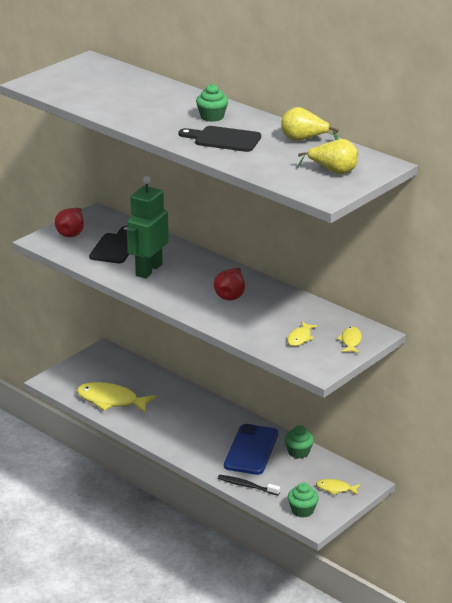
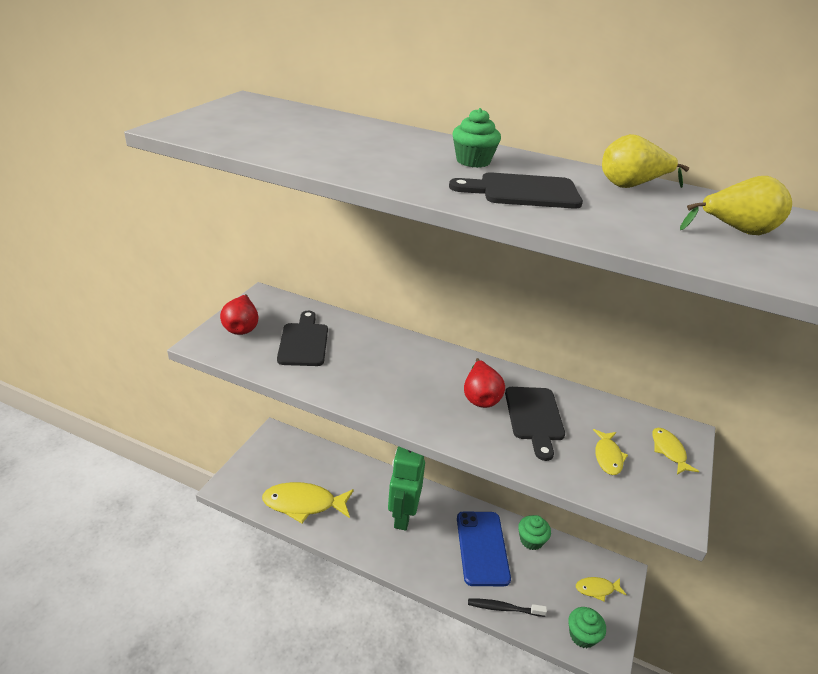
camera: 20 degrees left, 5 degrees up
green robot [127,176,169,278] -> green robot moved to [388,446,425,531]
none -> black cutting board [505,387,565,461]

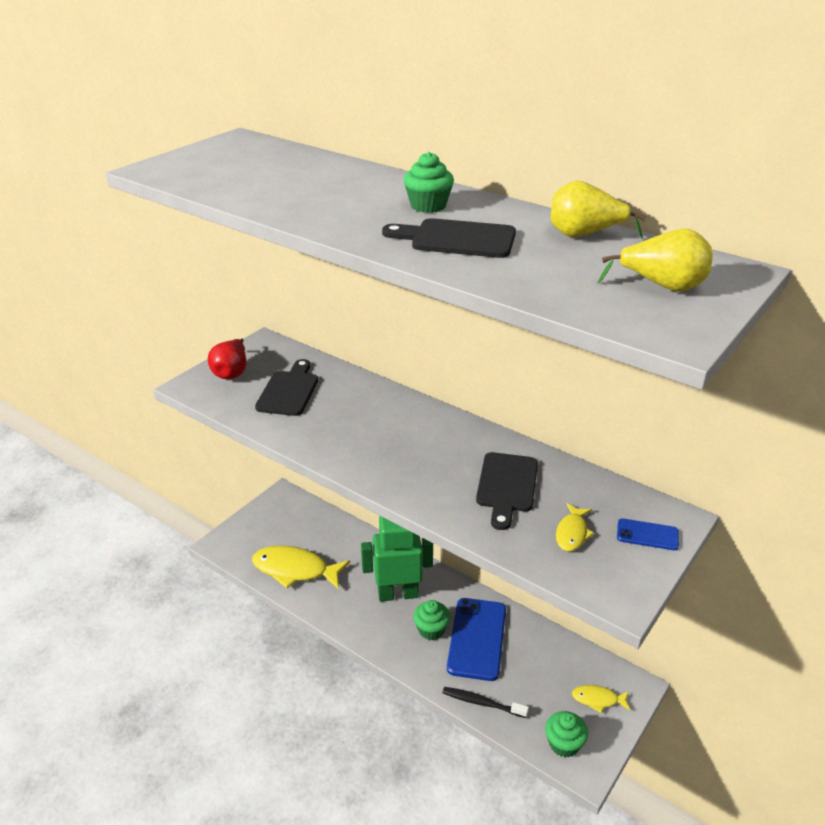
camera: 15 degrees right, 0 degrees up
green robot [388,446,425,531] -> green robot turned 60 degrees clockwise [361,515,433,602]
red pear [464,358,505,408] -> none
green cupcake [518,515,551,550] -> green cupcake moved to [413,600,451,640]
yellow fish [652,428,699,475] -> blue phone [617,518,679,550]

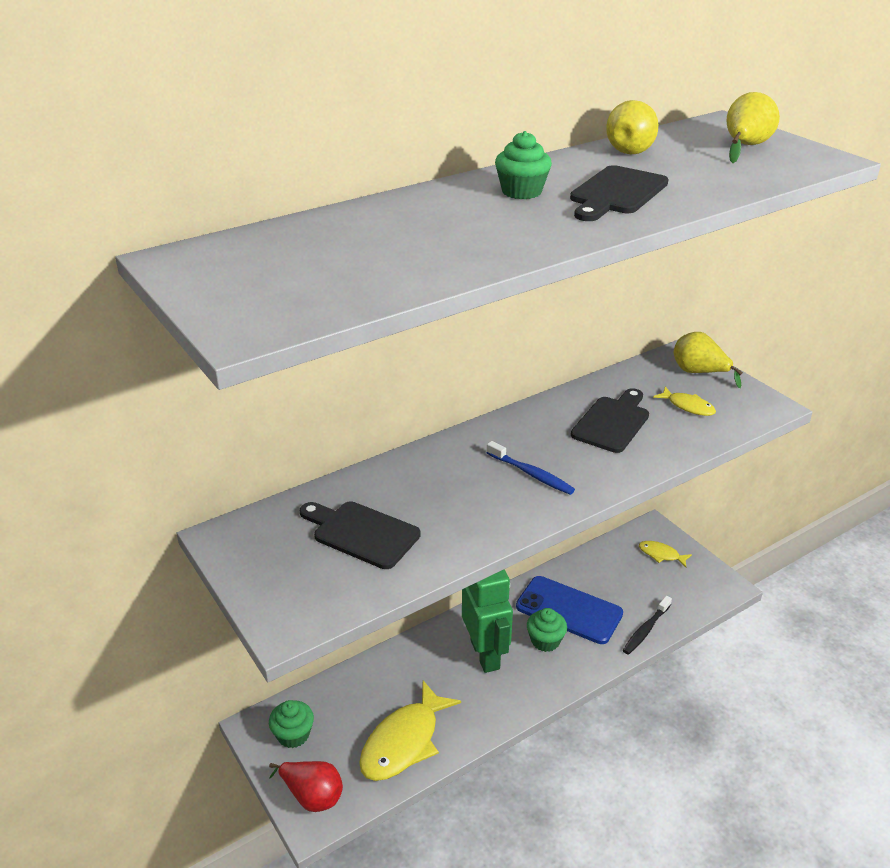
camera: 70 degrees left, 0 degrees up
red pear [208,339,246,379] -> red pear moved to [269,761,343,812]
green robot [361,515,433,602] -> green robot turned 150 degrees clockwise [462,569,513,673]
black cutting board [476,452,538,530] -> black cutting board turned 90 degrees counterclockwise [571,388,649,453]
green cupcake [545,711,588,757] -> green cupcake moved to [269,700,314,748]
yellow fish [572,685,631,713] -> yellow fish turned 90 degrees clockwise [639,541,692,567]
blue phone [617,518,679,550] -> yellow pear [674,332,743,388]
none -> blue toothbrush [486,441,575,495]

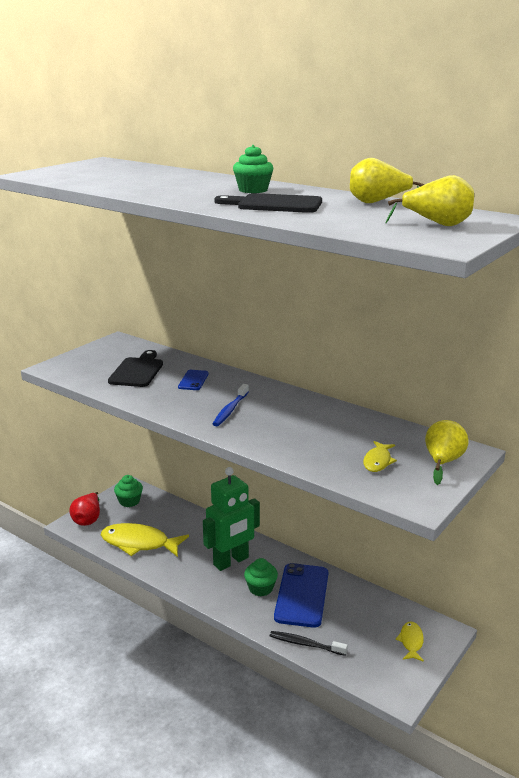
camera: 70 degrees right, 10 degrees down
black cutting board [571,388,649,453] -> none
none -> blue phone [178,370,209,390]

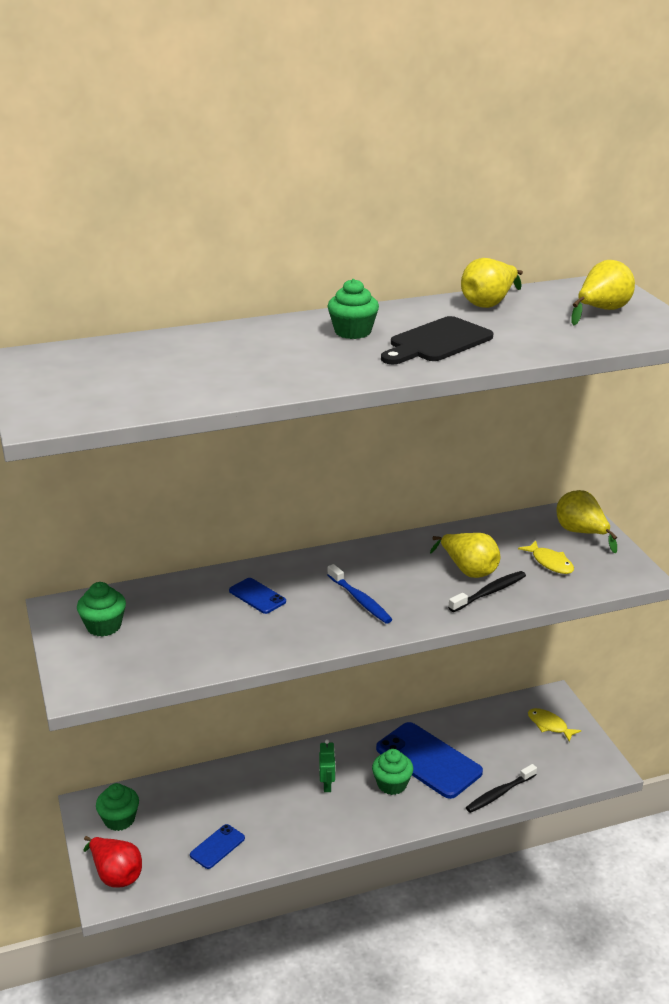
camera: 55 degrees left, 5 degrees up
yellow fish [101,523,189,557] -> blue phone [190,824,245,869]
black cutting board [108,350,163,387] -> none
green robot [203,467,260,571] -> green robot [319,739,336,792], size x0.43
none -> green cupcake [77,582,126,637]
none -> yellow pear [430,533,500,578]
none -> black toothbrush [448,571,526,612]

